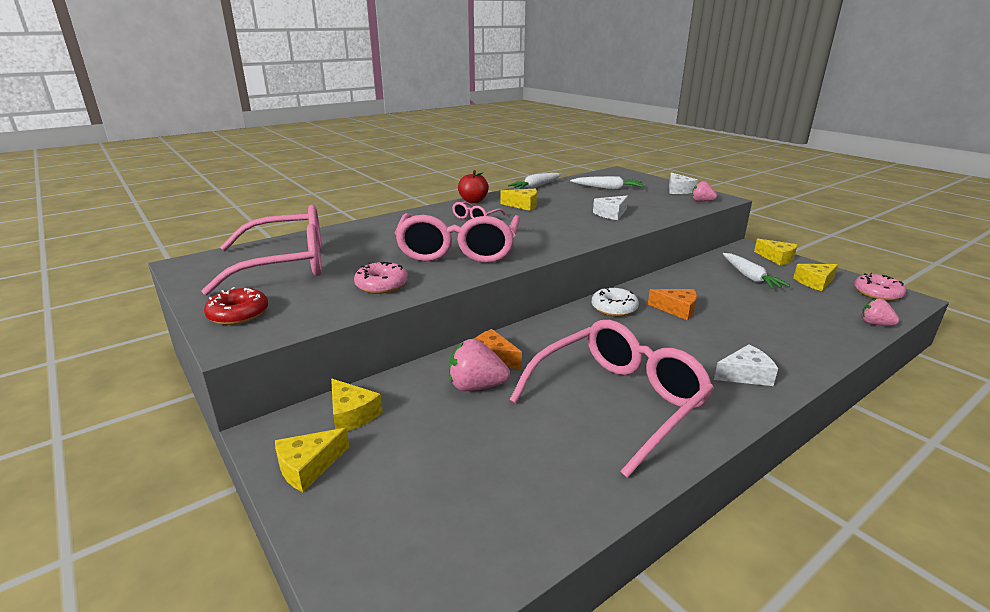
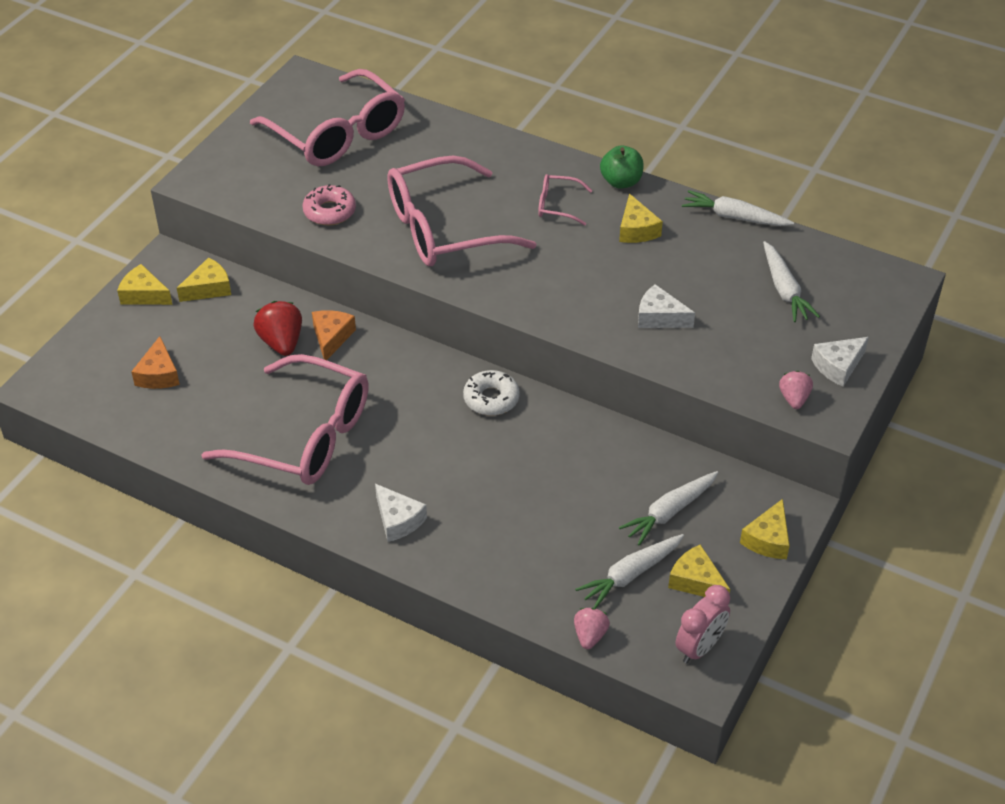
camera: 65 degrees right, 20 degrees up
red donut [204,287,268,325] -> none
yellow cheese [331,379,383,431] -> yellow cheese turned 150 degrees counterclockwise [177,257,231,302]
pink strawberry [449,339,510,391] -> red strawberry [253,301,302,356]
red apple [458,170,489,203] -> green apple [600,145,644,189]
orange cheese [648,289,697,320] -> orange cheese moved to [131,336,180,389]
pink donut [854,273,906,301] -> pink clock [675,585,730,664]
none -> white carrot [575,534,684,608]

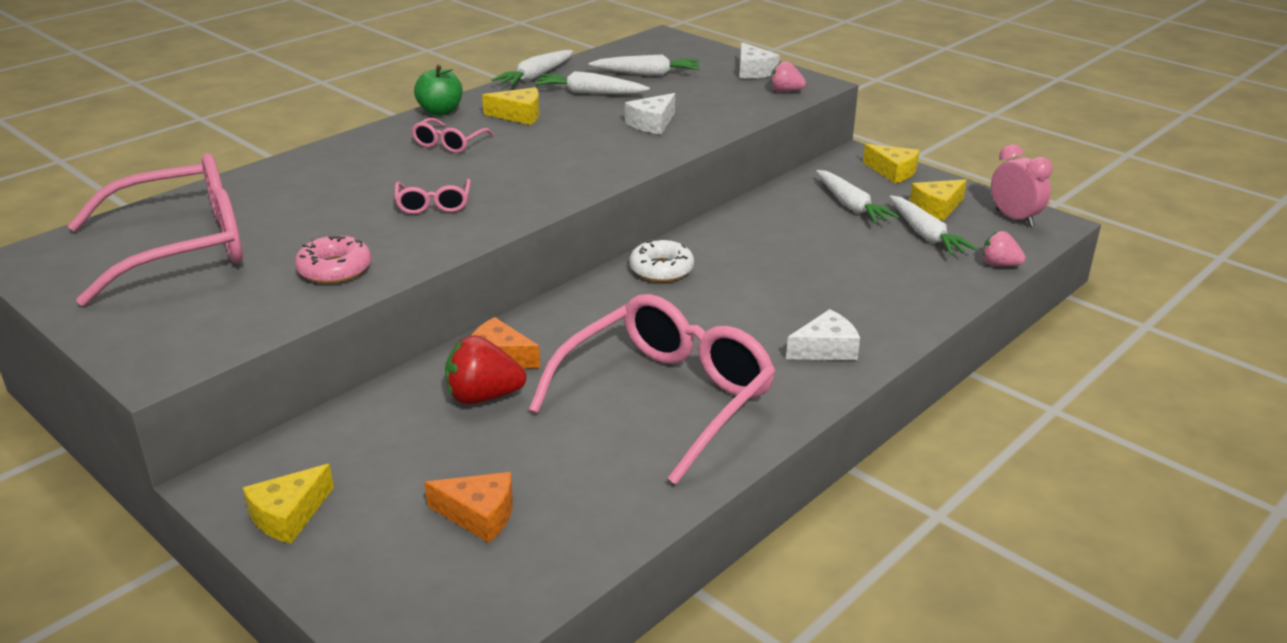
camera: 75 degrees left, 15 degrees down
yellow cheese [177,257,231,302] -> none
pink glasses [387,155,536,266] -> pink glasses [395,179,471,214], size x0.43
none -> white carrot [534,71,650,94]

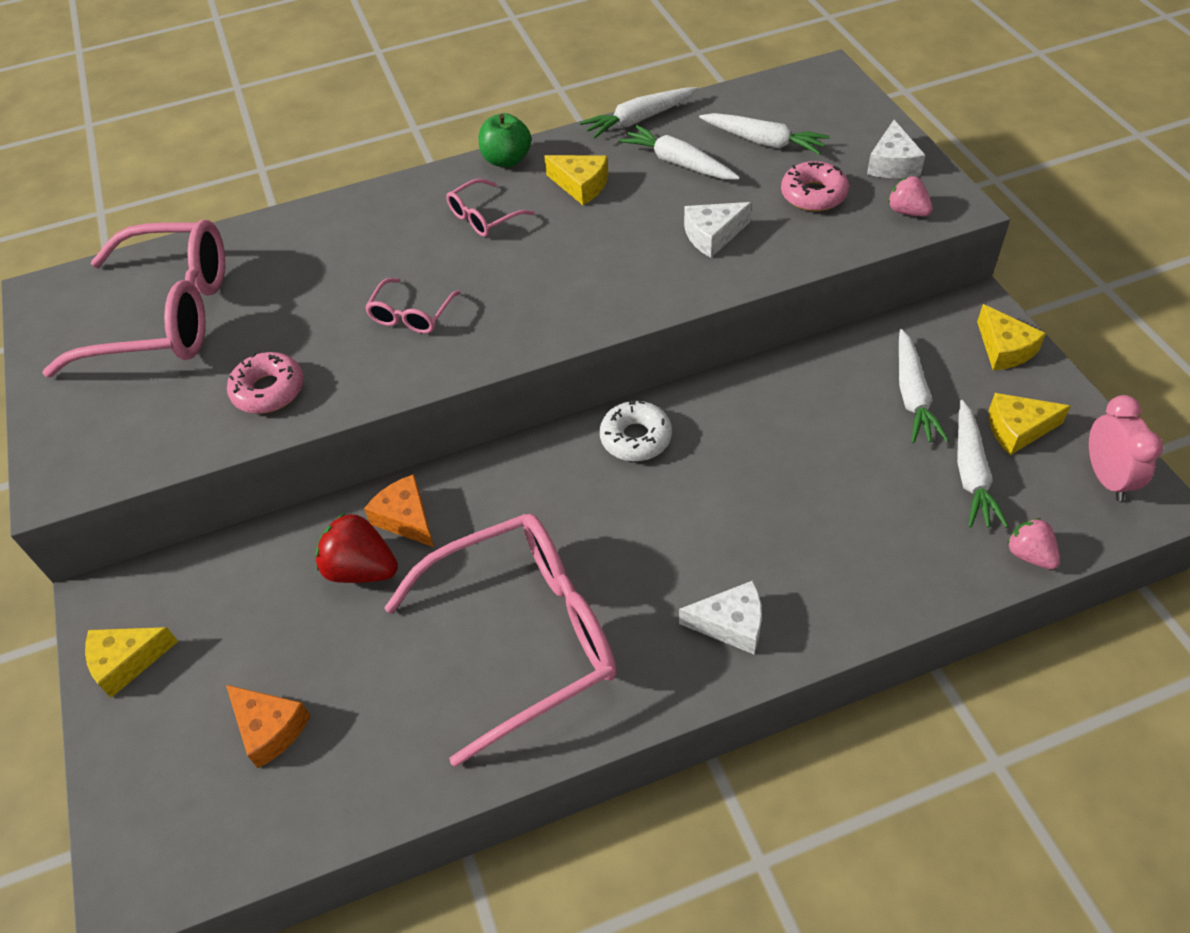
camera: 30 degrees right, 20 degrees up
none -> pink donut [781,161,849,211]

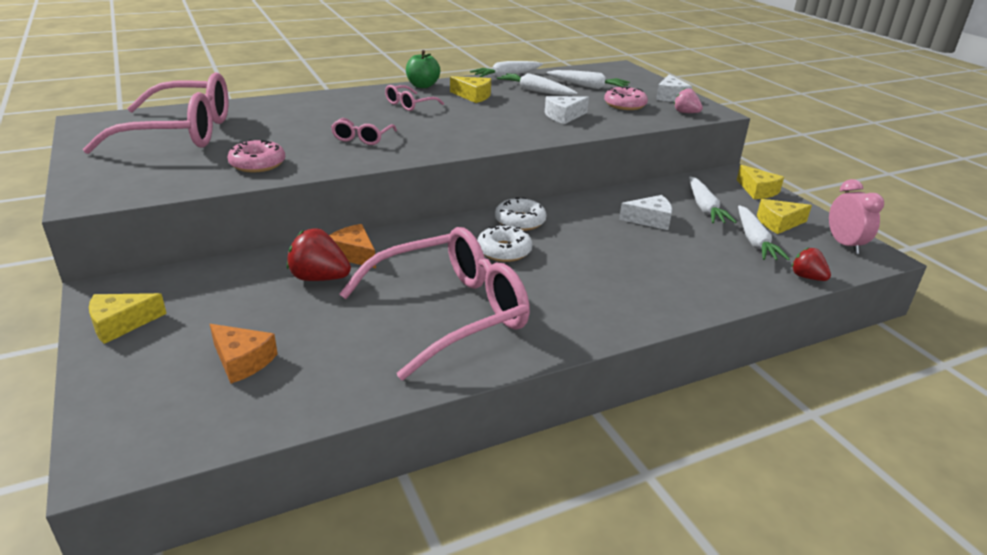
camera: 10 degrees left, 20 degrees down
white cheese [679,581,762,654] -> white cheese moved to [619,195,672,230]
pink strawberry [1007,518,1060,570] -> red strawberry [792,248,831,281]
none -> white donut [477,224,533,262]

